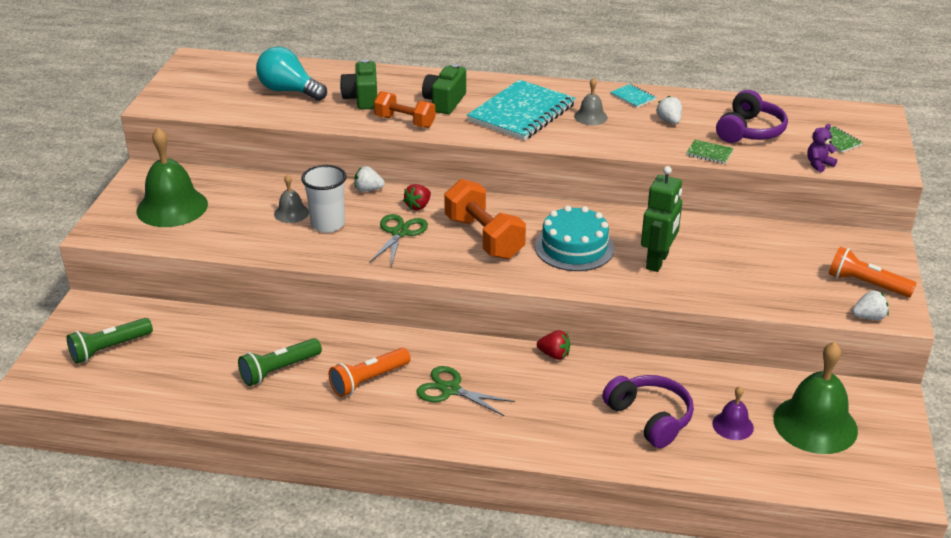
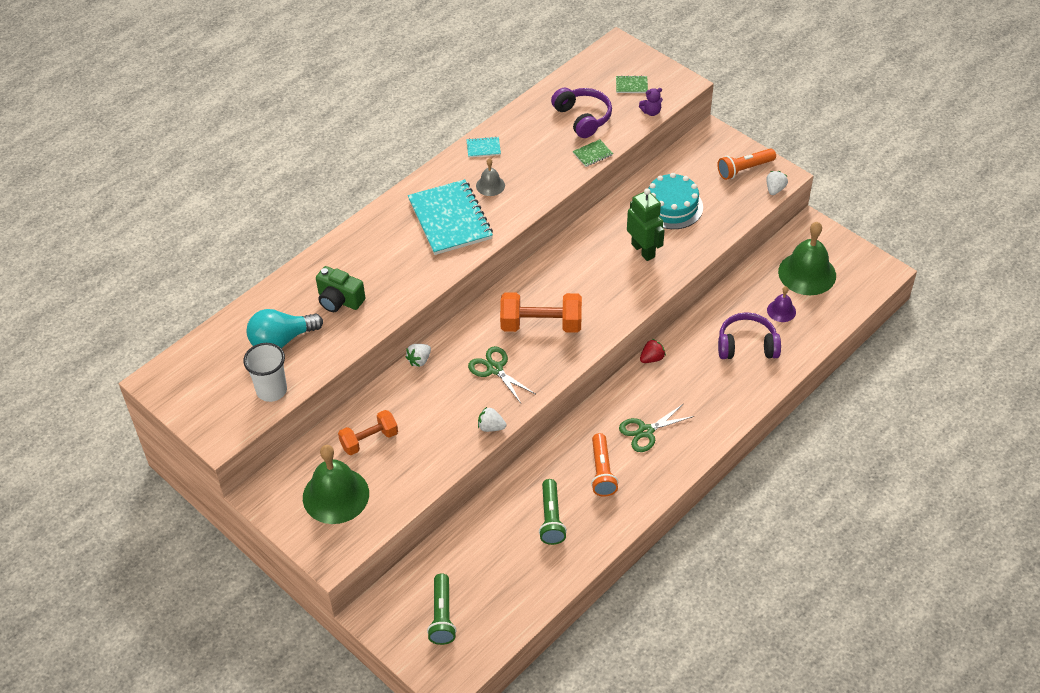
camera: 55 degrees left, 15 degrees up
grey bell [274,174,309,223] -> none
white cup [301,165,347,233] -> white cup moved to [243,343,287,402]
orange dumbbell [374,91,436,128] -> orange dumbbell moved to [338,410,398,455]
red strawberry [403,184,431,210] -> none
green camera [422,64,466,114] -> none
turquoise cake [535,206,614,271] -> turquoise cake moved to [648,173,703,229]
white strawberry [656,96,682,124] -> white strawberry moved to [478,407,506,432]
purple teddy bear [807,124,837,172] -> purple teddy bear turned 105 degrees counterclockwise [639,88,663,116]

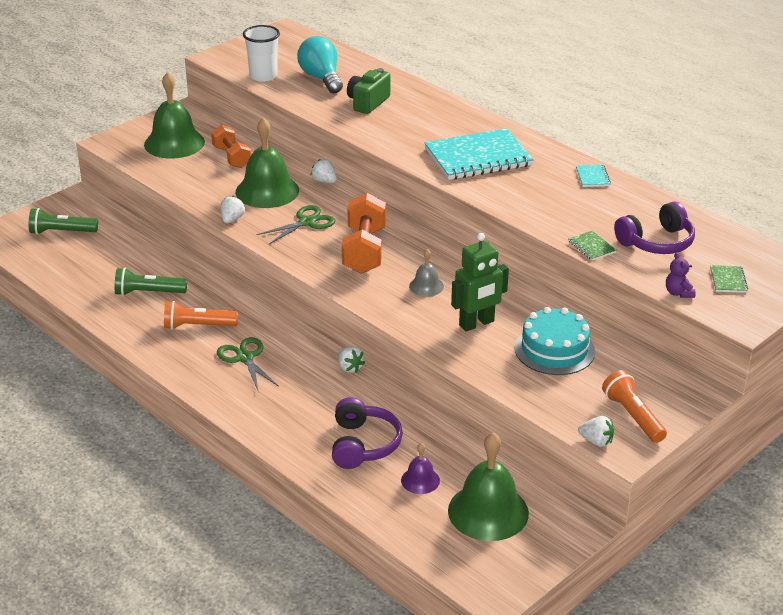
camera: 90 degrees right, 15 degrees down
grey bell [476,158,505,196] -> grey bell moved to [409,249,444,297]
red strawberry [640,339,666,363] -> white strawberry [338,346,365,373]
none -> green bell [236,118,299,208]

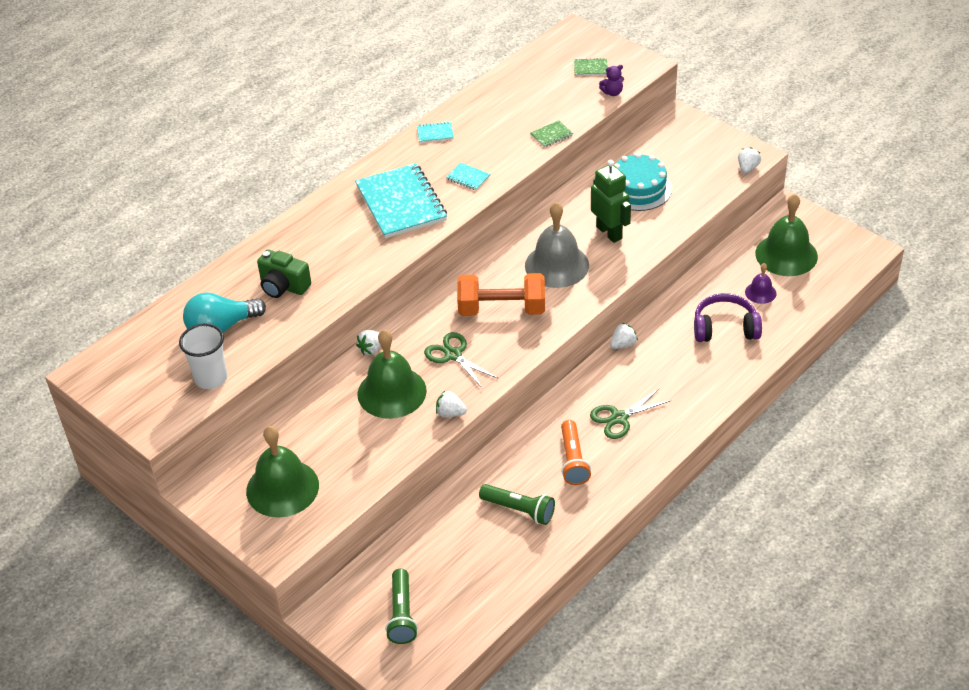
camera: 90 degrees left, 10 degrees up
green flashlight [115,268,187,296] -> green flashlight turned 60 degrees counterclockwise [479,484,555,525]
orange dumbbell [211,125,251,168] -> none
grey bell [409,249,444,297] -> grey bell [525,202,589,288], size x2.03
orange flashlight [602,370,667,443] -> none
purple headphones [614,201,695,254] -> none
none -> turquoise notebook [446,163,490,190]

